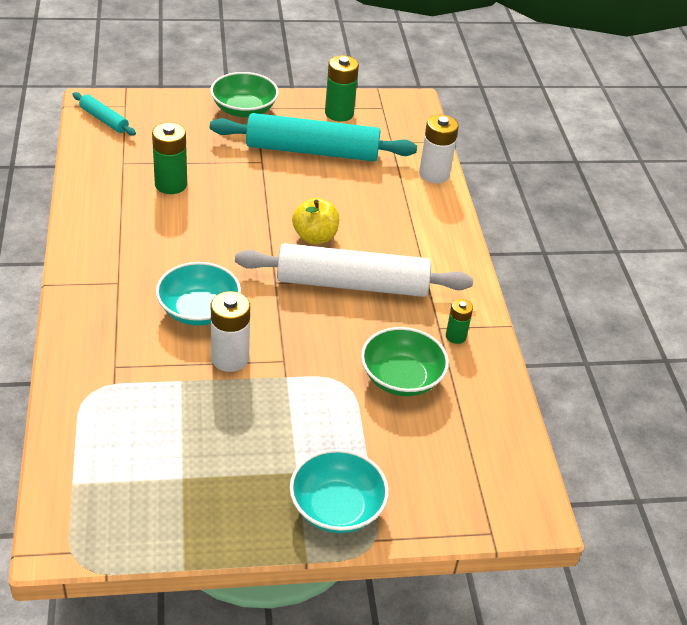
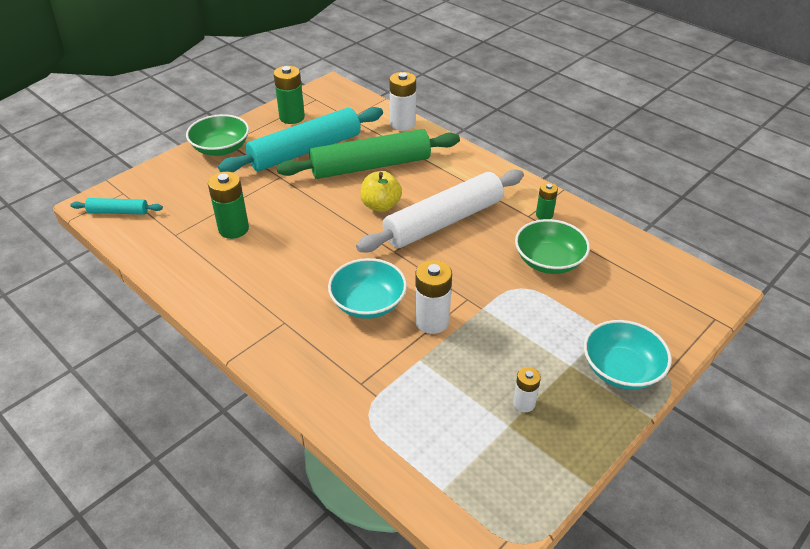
camera: 35 degrees left, 0 degrees up
none -> green rolling pin [277,129,460,179]
none -> white battery [513,367,541,412]

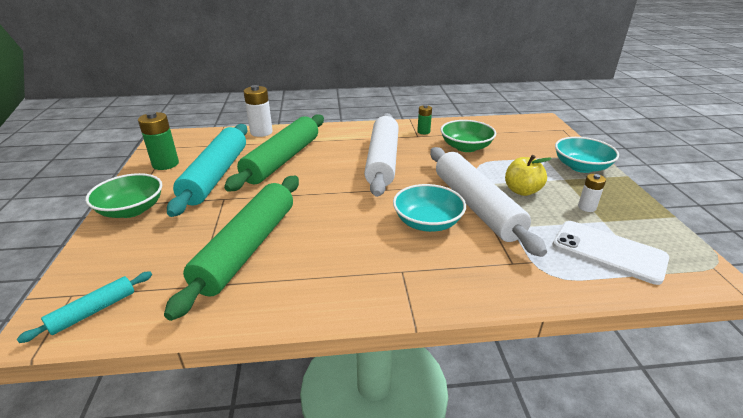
camera: 50 degrees left, 10 degrees down
green battery [208,172,249,239] -> green rolling pin [164,176,299,321]
yellow apple [360,171,402,212] -> yellow apple moved to [505,155,552,196]
white battery [415,260,452,334] -> white rolling pin [430,147,547,257]
none -> white phone [552,221,669,285]

